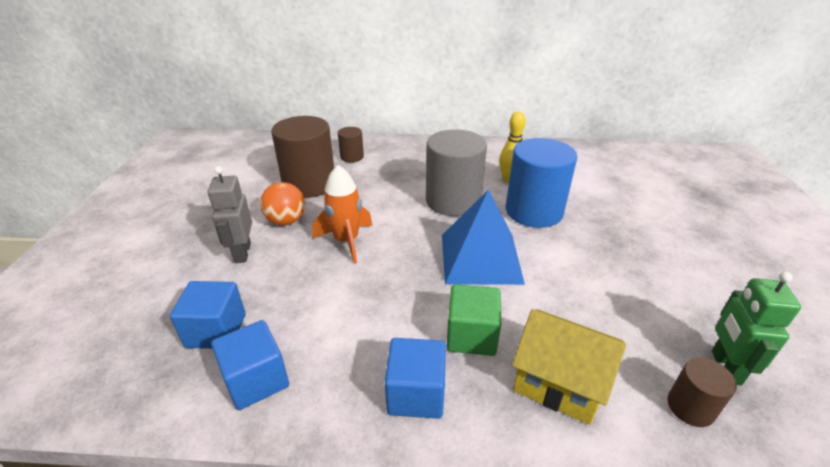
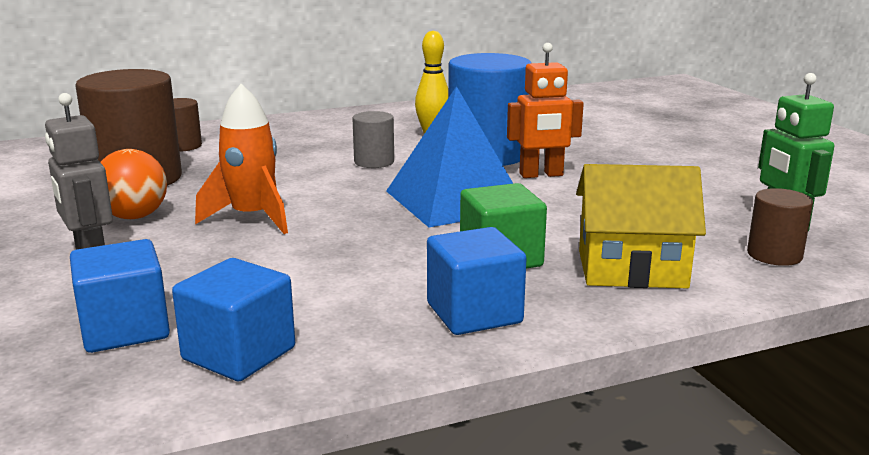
camera: 25 degrees left, 15 degrees down
grey cylinder [426,129,487,216] -> grey cylinder [352,111,394,168], size x0.49
none -> orange robot [507,43,584,178]

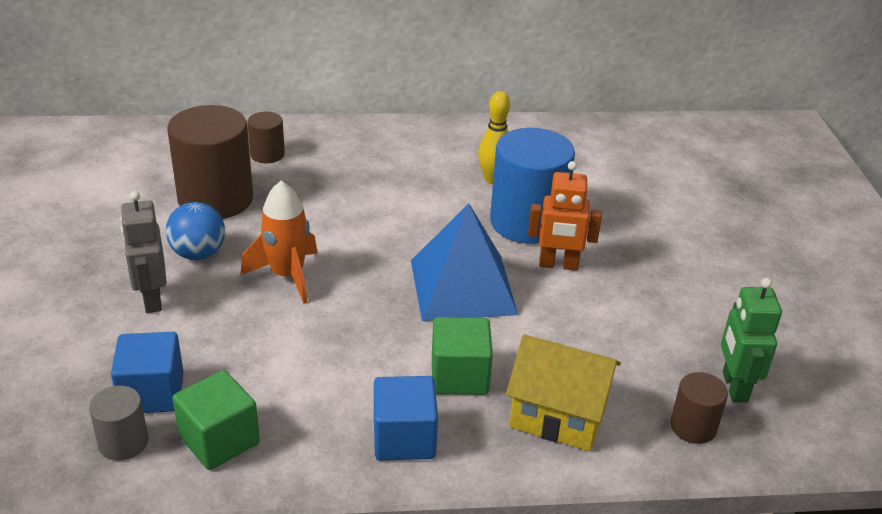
camera: 15 degrees right, 15 degrees up
orange ball [100,149,167,219] -> blue ball [166,202,225,260]
blue cube [172,258,295,381] -> green cube [172,370,260,470]
grey cylinder [352,111,394,168] -> grey cylinder moved to [89,385,148,461]

